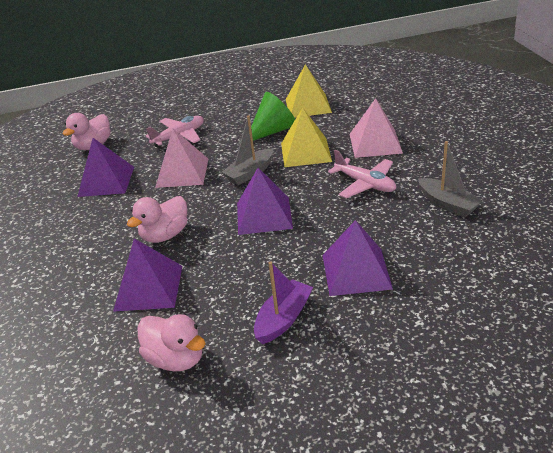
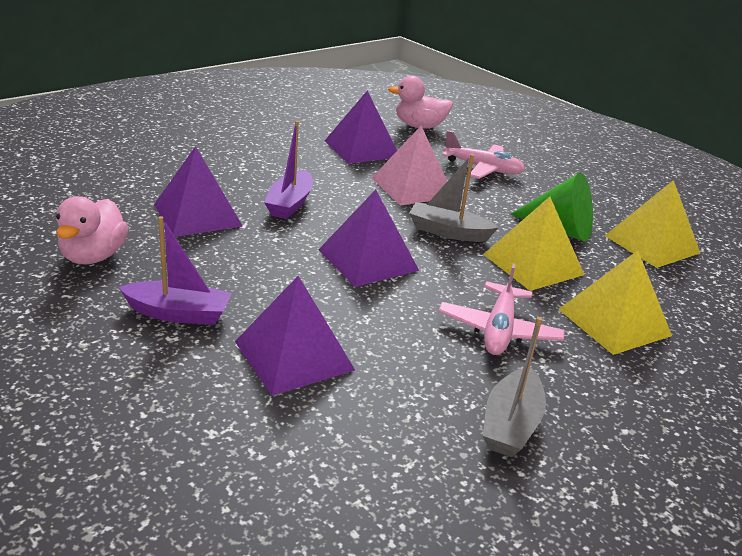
camera: 55 degrees right, 5 degrees down
pink duck [127,196,187,243] -> purple boat [264,121,313,219]
pink pyramid [350,98,403,158] -> yellow pyramid [559,250,672,355]

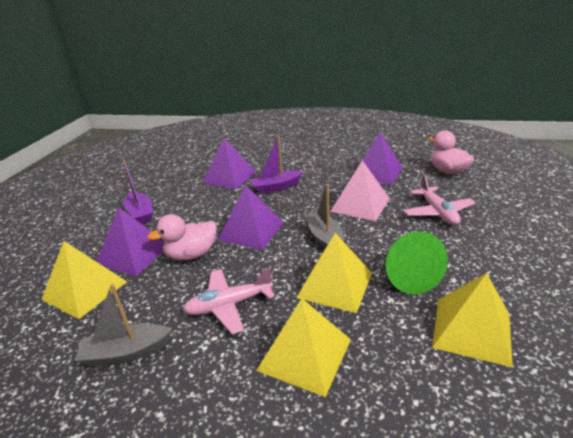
camera: 60 degrees right, 0 degrees up
pink duck [56,196,128,264] -> pink duck moved to [147,214,217,261]
none -> yellow pyramid [42,241,127,319]

